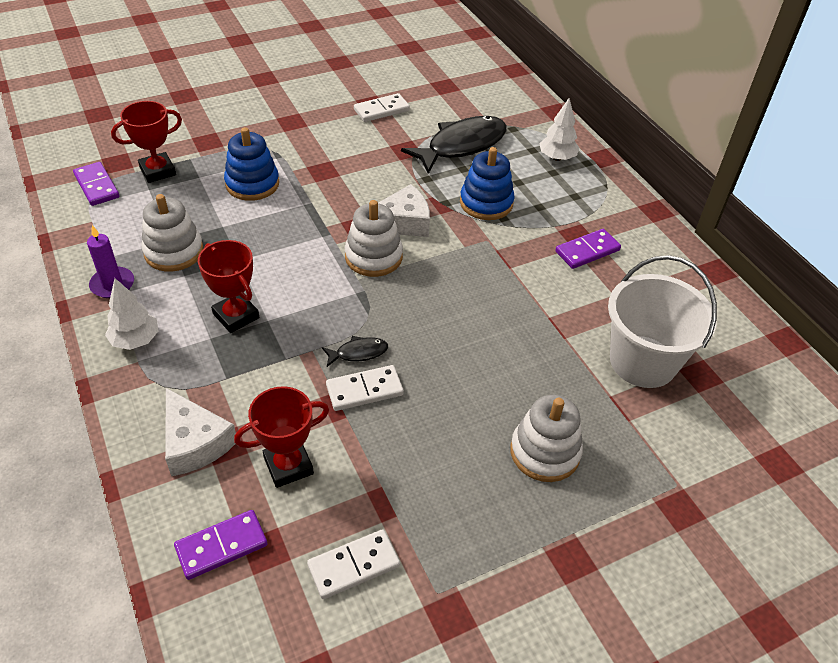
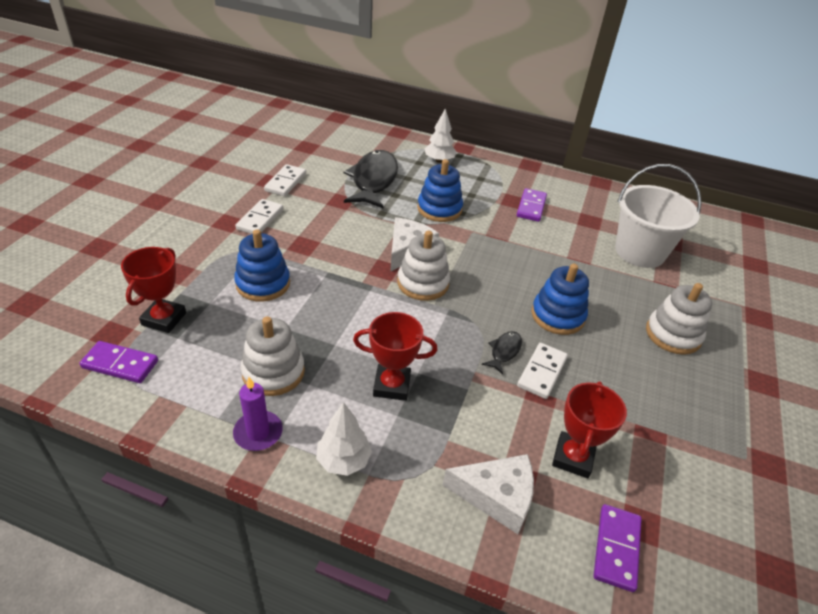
camera: 45 degrees left, 5 degrees down
white domino [307,529,400,599] -> white domino moved to [235,199,283,234]
none -> blue stacking toy [532,263,589,335]

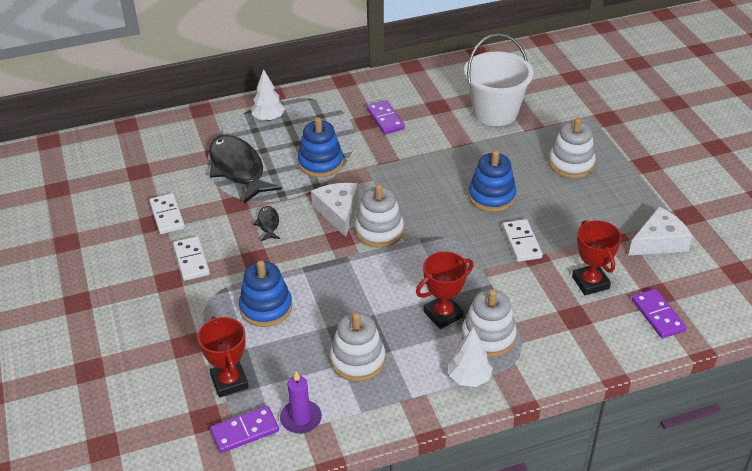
camera: 35 degrees left, 0 degrees up
purple candle [233,377,283,451] -> purple candle moved to [280,371,322,434]
white cheese [443,454,534,534] -> white cheese moved to [629,207,692,255]
black fish [482,331,522,375] -> black fish moved to [253,206,280,241]
none -> white stacking toy [461,289,517,357]

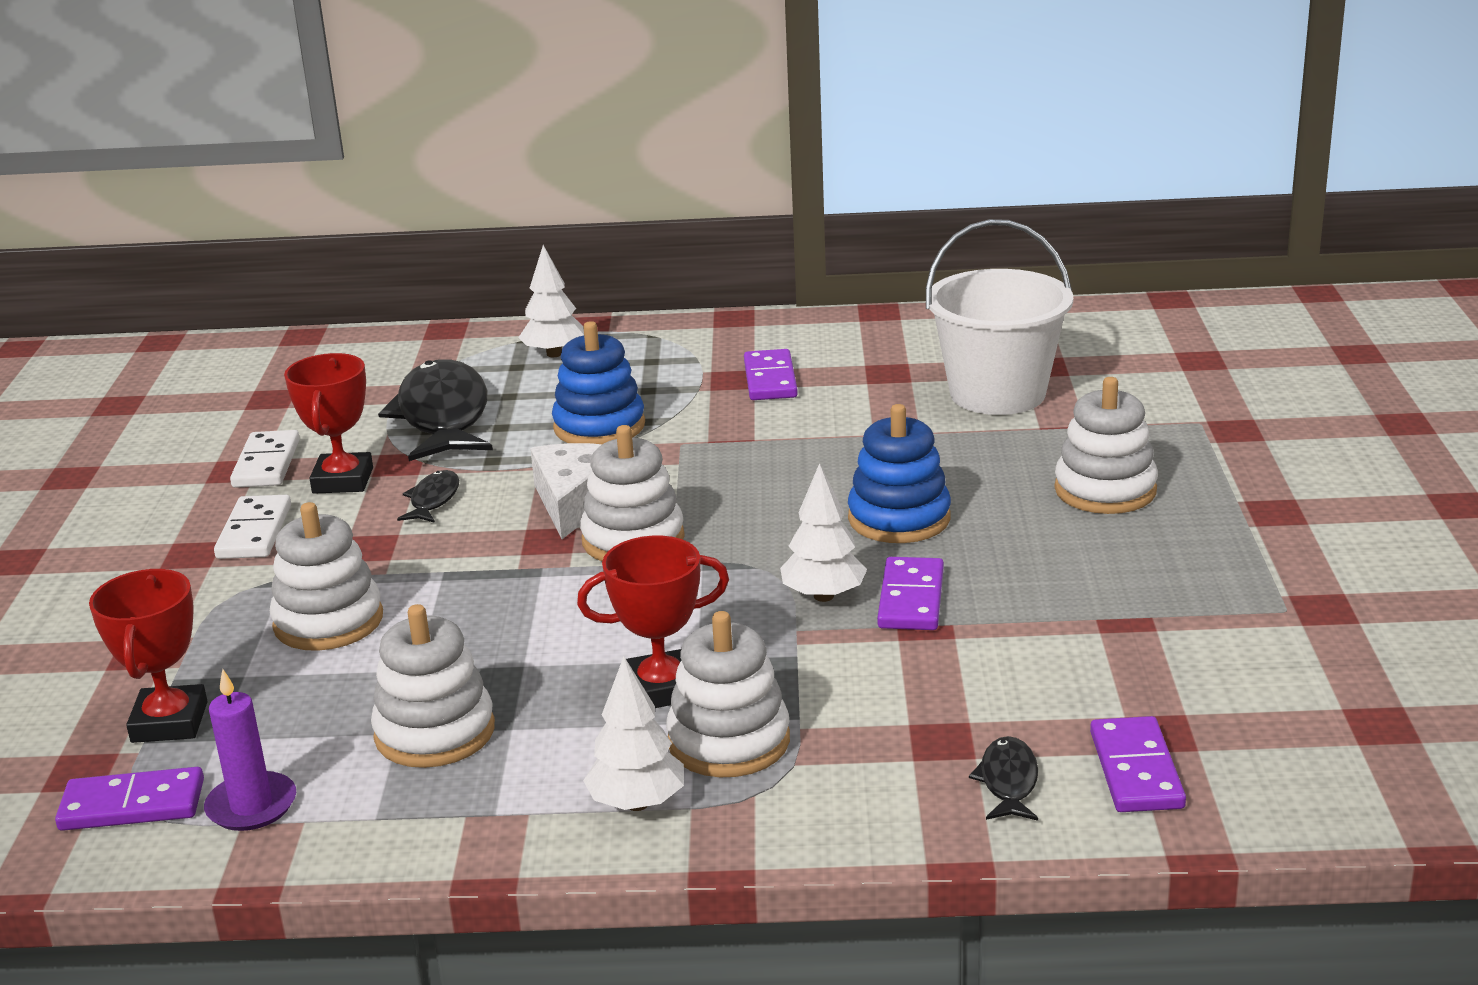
camera: 20 degrees right, 15 degrees down
blue stacking toy [239,260,292,327] -> white stacking toy [270,502,383,651]
white domino [502,219,543,262] -> purple domino [877,557,944,630]
red trophy [572,220,622,295] -> red trophy moved to [284,353,373,494]
white cheese [629,207,692,255] -> none
none -> white tree [780,463,867,602]
none -> black fish [969,736,1038,821]

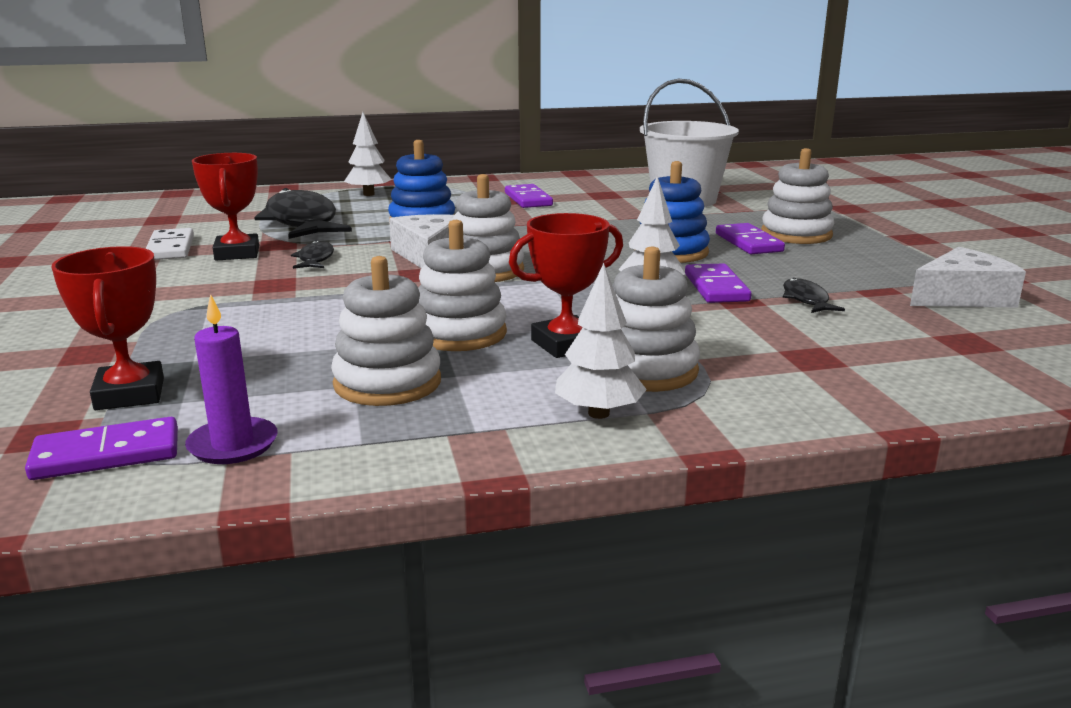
camera: 15 degrees left, 5 degrees down
white domino [214,495,291,559] -> none
white stacking toy [270,502,383,651] -> white stacking toy moved to [418,220,507,351]
black fish [969,736,1038,821] -> black fish moved to [783,278,845,313]
purple domino [1090,716,1186,812] -> purple domino moved to [716,223,785,254]
none -> white cheese [910,247,1026,308]

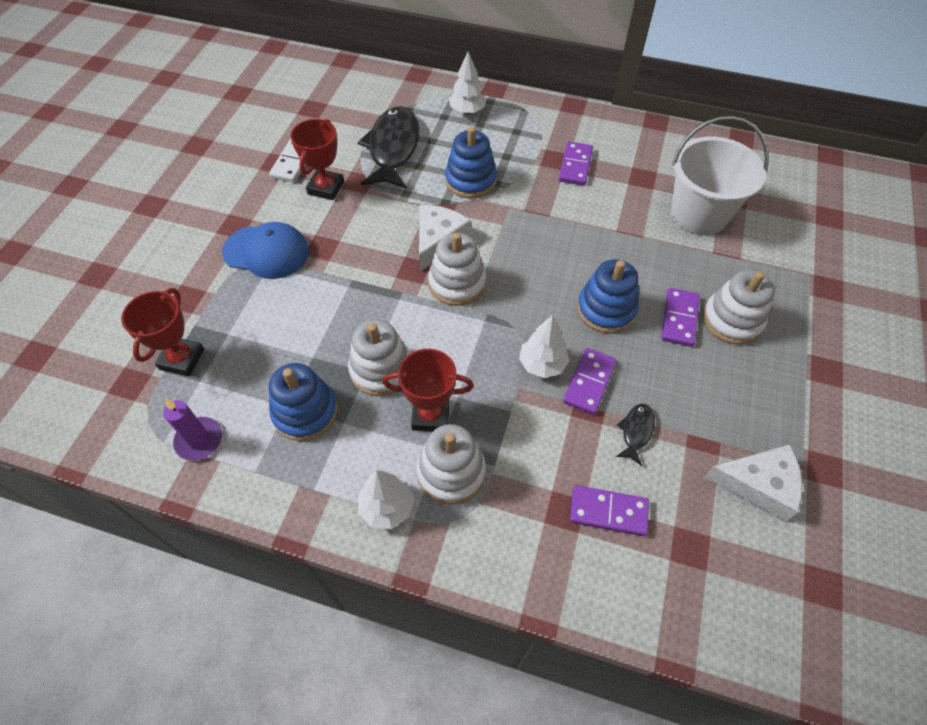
camera: 30 degrees right, 35 degrees up
purple domino [25,417,178,480] -> purple domino moved to [570,485,649,536]
black fish [291,240,334,269] -> none
white stacking toy [331,256,441,406] -> blue stacking toy [269,363,338,441]
none -> blue cap [222,222,309,279]

